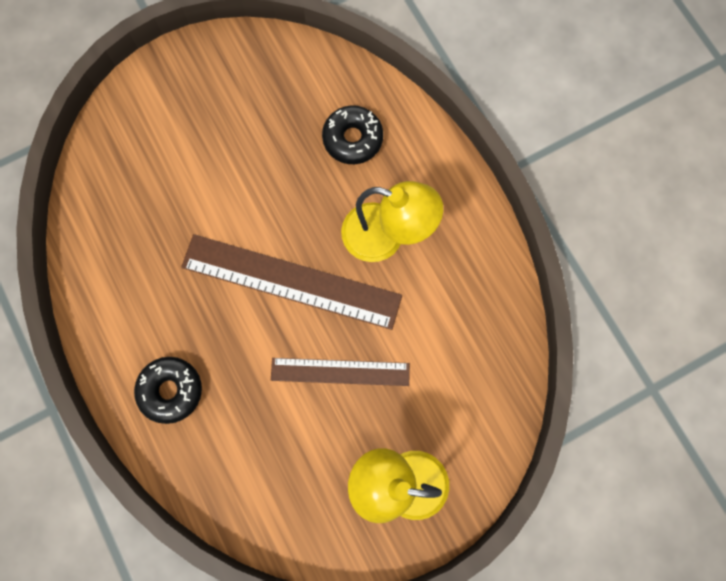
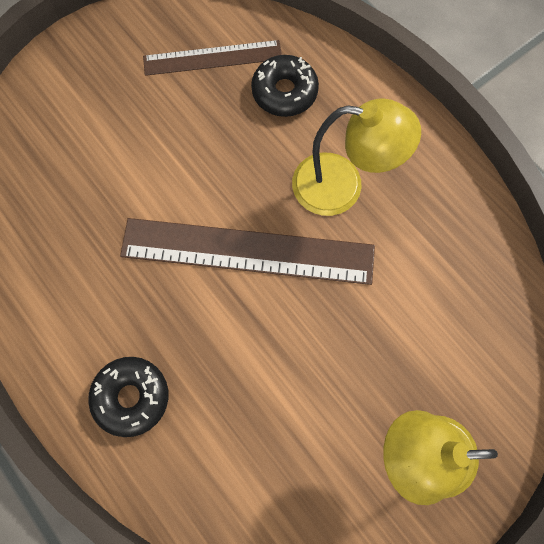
camera: 10 degrees left, 5 degrees down
brown ruler [271,358,410,386] -> brown ruler moved to [143,40,282,76]

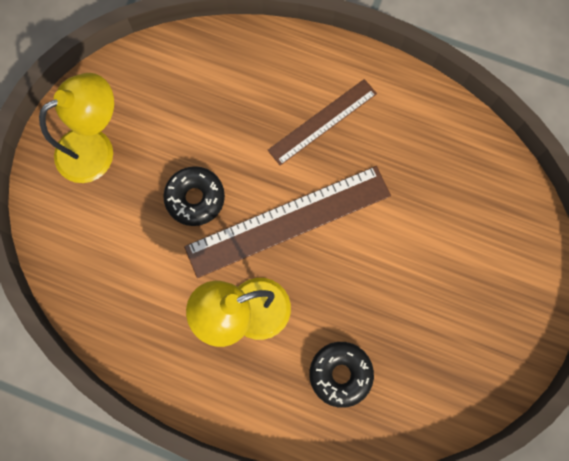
camera: 150 degrees right, 5 degrees up
black donut [88,357,168,437] -> black donut moved to [163,166,225,226]
brown ruler [143,40,282,76] -> brown ruler moved to [268,79,377,166]

